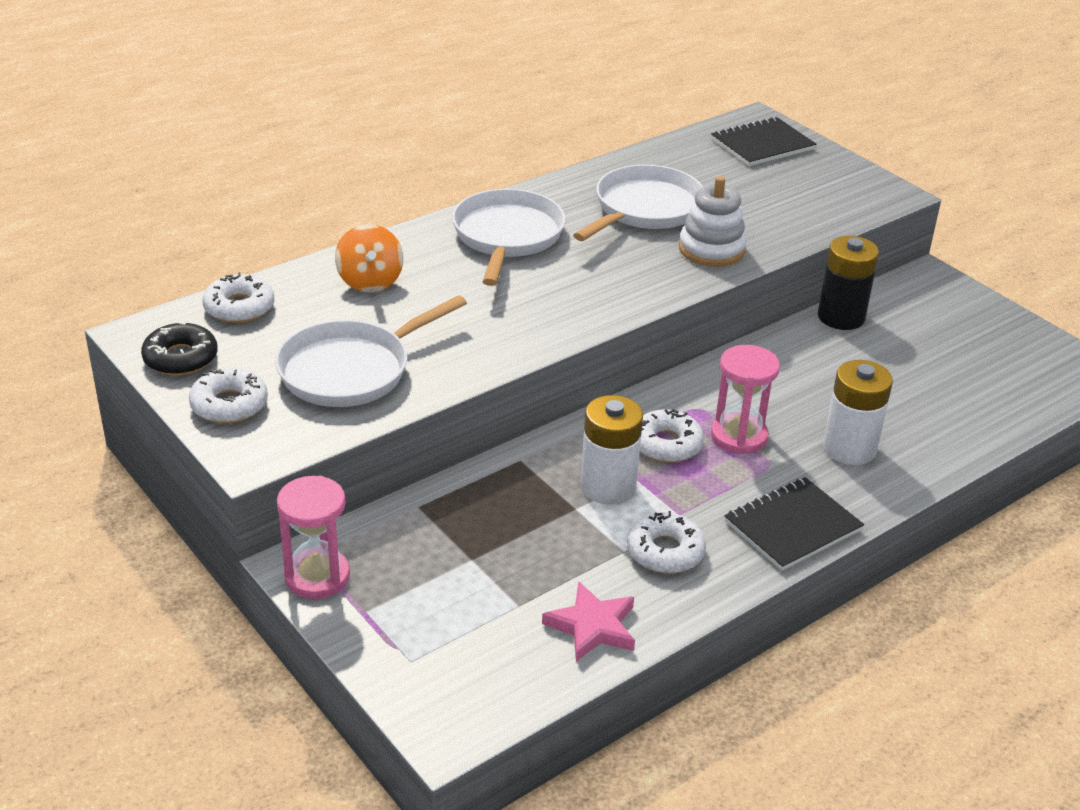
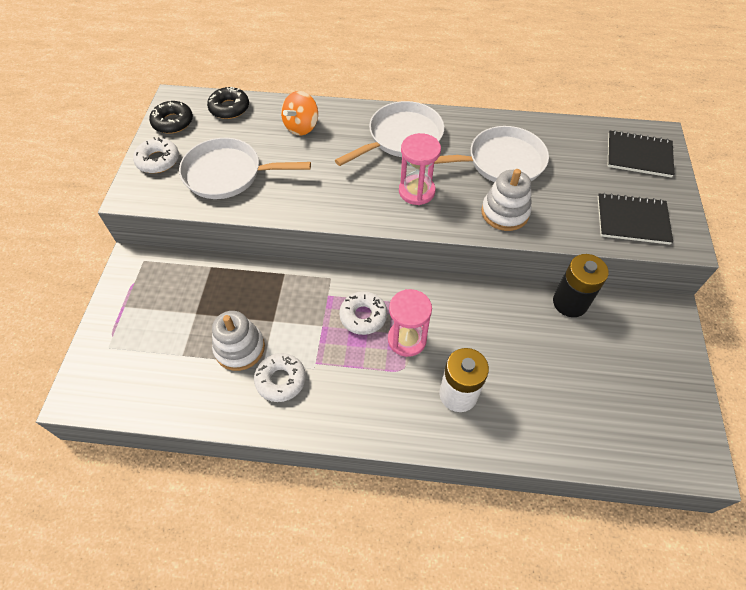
camera: 45 degrees right, 20 degrees up
white donut [202,272,274,323] -> black donut [207,87,249,119]
pink hourglass [277,476,350,599] -> pink hourglass moved to [399,133,441,205]
pink star [542,581,635,662] -> none
white battery [581,395,643,505] -> none
black notebook [724,477,864,571] -> black notebook moved to [598,193,673,245]
none -> white stacking toy [212,311,265,371]

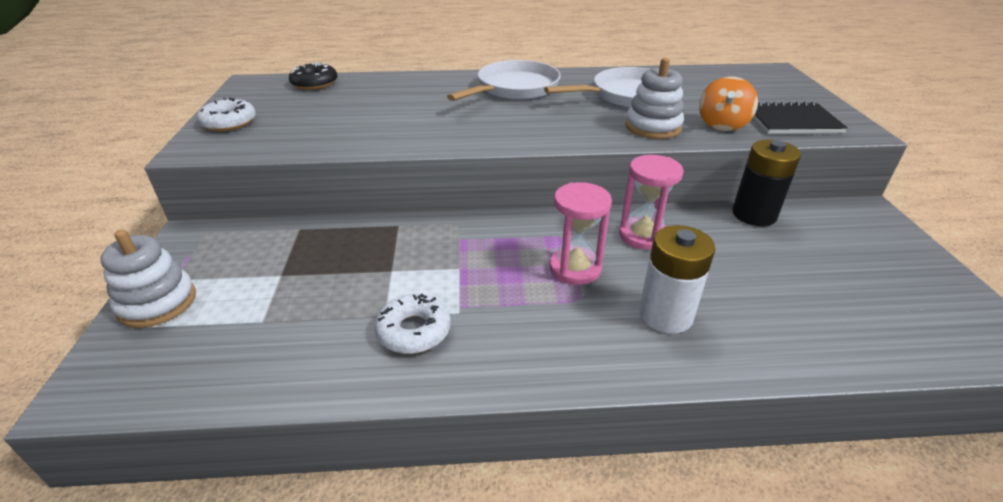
camera: 10 degrees left, 20 degrees down
black donut [149,101,193,134] -> none
white pan [179,138,311,199] -> none
white stacking toy [212,311,265,371] -> white stacking toy moved to [101,230,196,328]
orange spinning top [281,91,318,135] -> orange spinning top moved to [699,76,758,131]
white donut [339,291,387,335] -> none
pink hourglass [399,133,441,205] -> pink hourglass moved to [619,155,684,250]
black notebook [607,130,675,178] -> none

